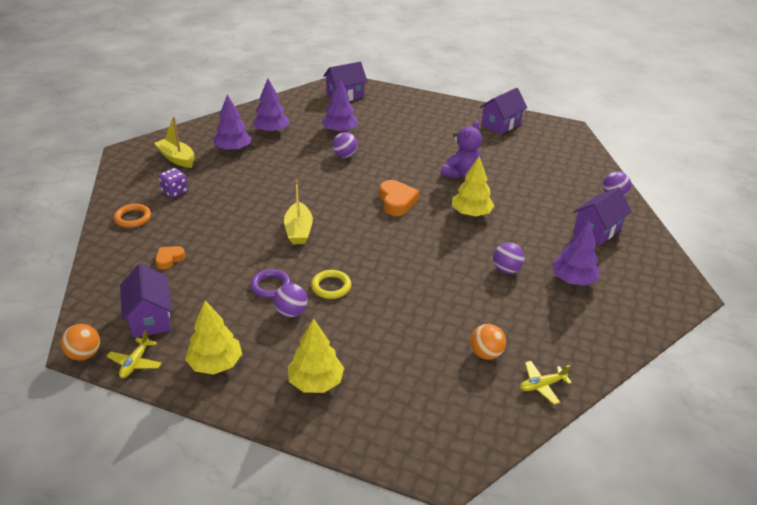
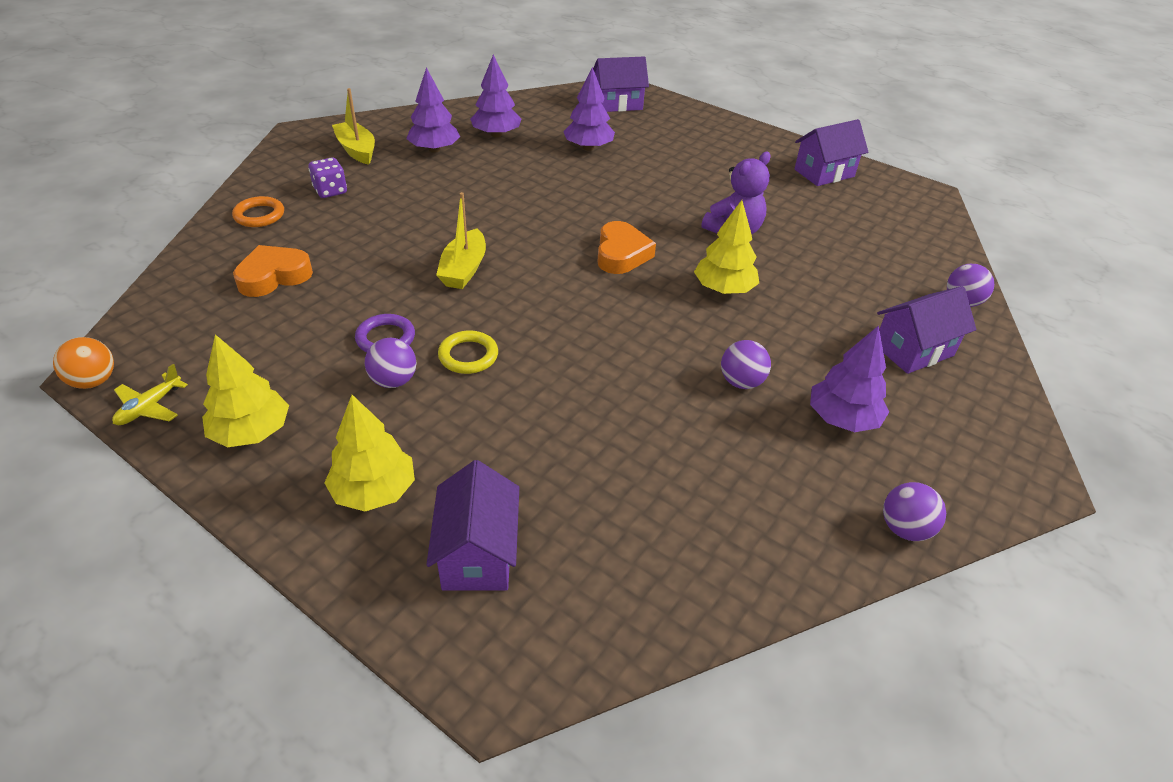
camera: 15 degrees right, 5 degrees up
purple house [120,264,172,338] -> purple house moved to [426,460,519,590]
orange heart [155,246,186,270] -> orange heart [233,245,313,297], size x1.68
purple ball [332,132,358,158] -> purple ball moved to [883,482,946,541]
orange ball [470,324,506,360] -> none
yellow plane [520,361,572,405] -> none

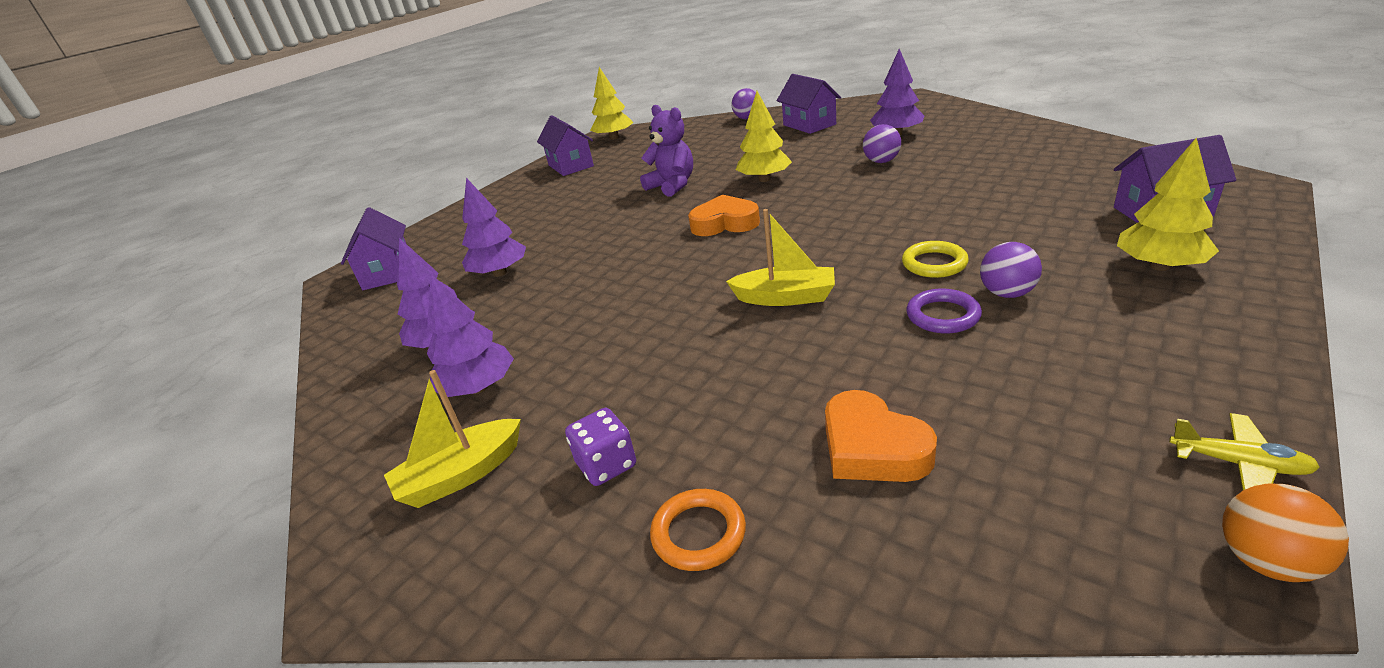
camera: 85 degrees left, 10 degrees down
yellow tree [202,335,289,447] -> yellow tree moved to [590,67,633,140]
purple ball [883,482,946,541] -> none

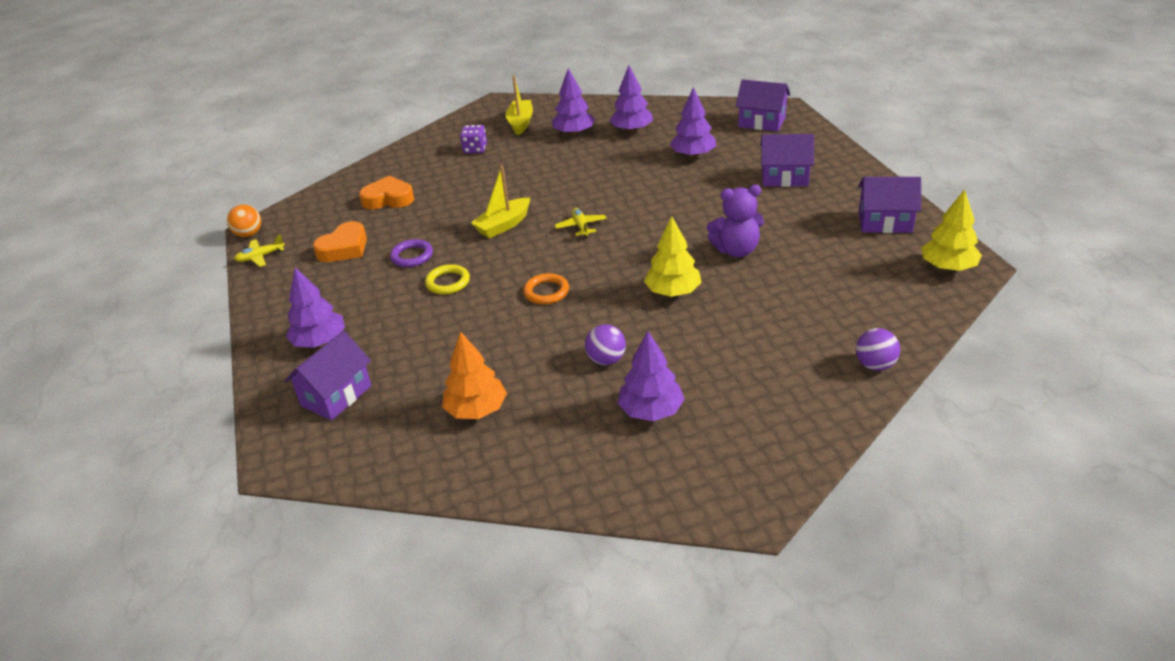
camera: 125 degrees right, 5 degrees up
orange ring [650,489,746,571] -> orange ring moved to [523,273,569,305]
orange heart [688,195,760,236] -> orange heart moved to [313,221,367,262]
purple house [777,74,841,134] -> purple house moved to [760,134,814,187]
purple ball [980,242,1042,298] -> none
yellow tree [1117,137,1219,271] -> purple tree [286,267,345,348]
none -> orange tree [442,331,507,419]
none -> yellow plane [555,208,607,238]

